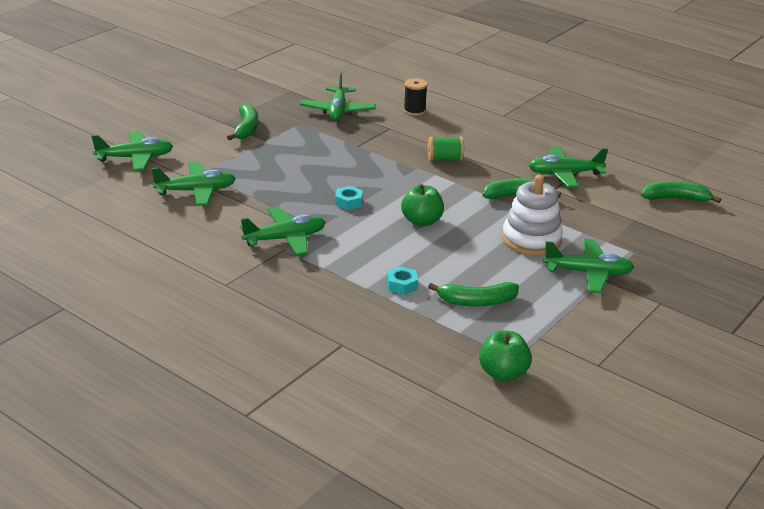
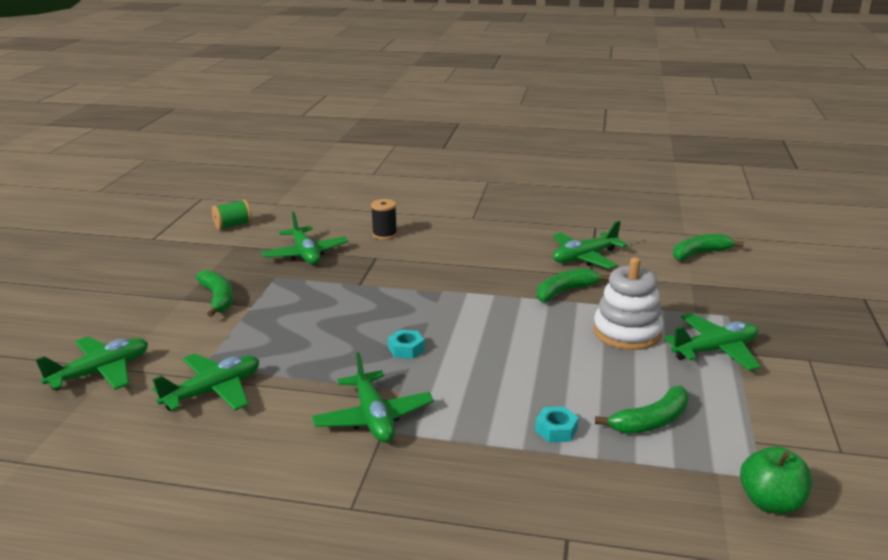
camera: 25 degrees left, 5 degrees down
green plane [240,207,325,256] -> green plane turned 120 degrees clockwise [312,352,434,443]
green apple [401,184,444,227] -> none
green spool [428,136,464,161] -> green spool moved to [212,200,252,230]

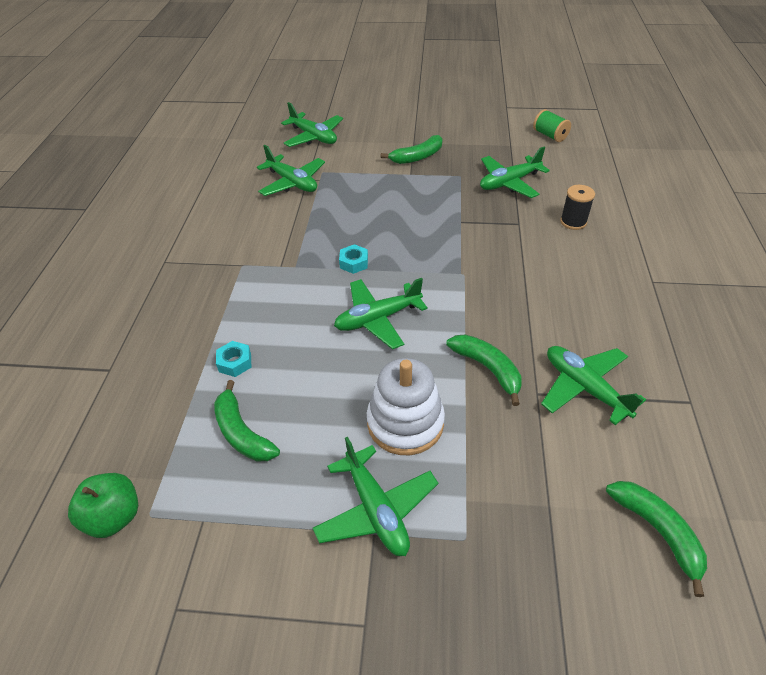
camera: 85 degrees right, 20 degrees up
green plane [312,352,434,443] -> green plane moved to [334,278,428,349]

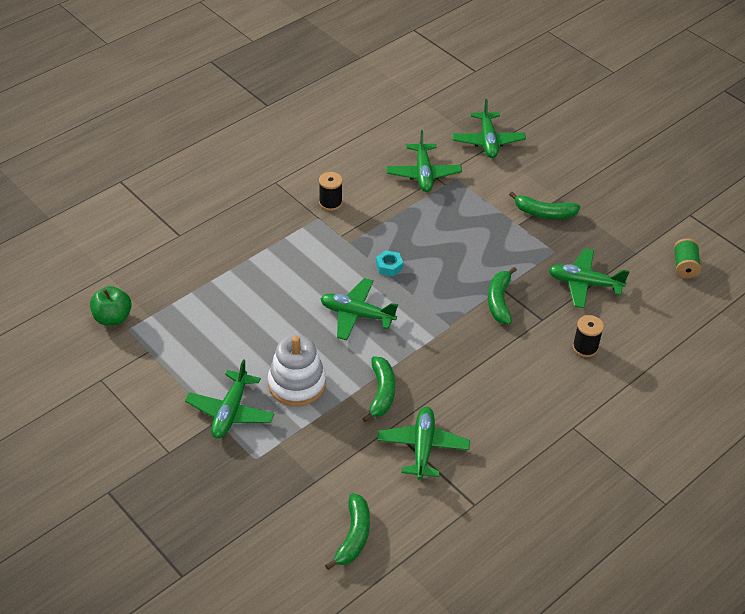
camera: 40 degrees right, 0 degrees up
green banana [214,380,280,461] -> green banana moved to [488,267,517,325]
turquoise nut [216,341,251,377] -> none
none -> black spool [319,172,343,211]

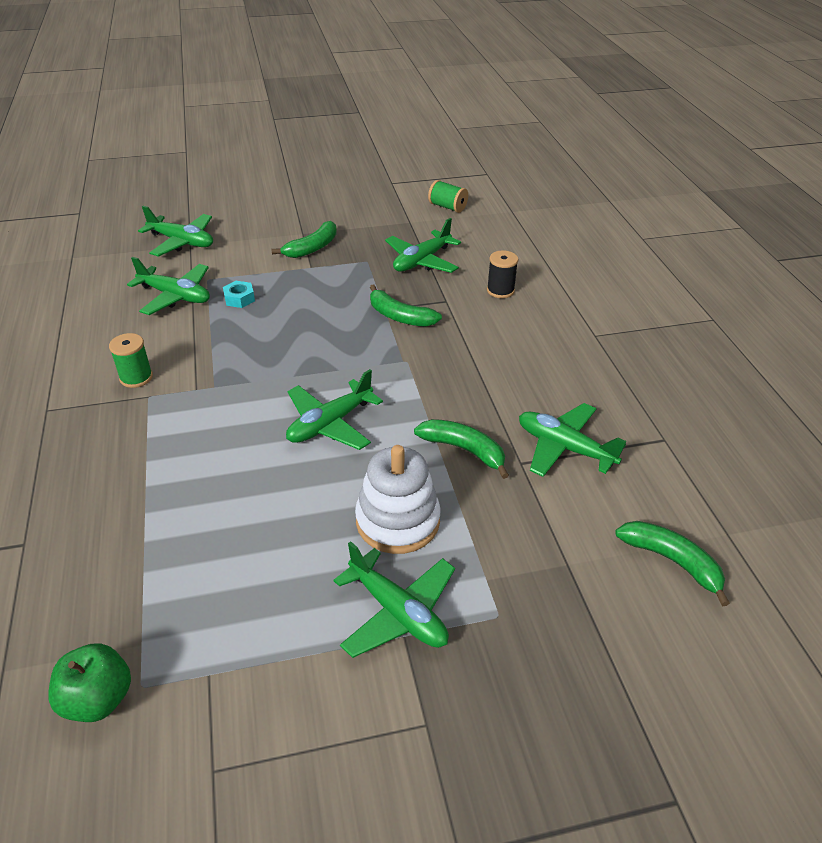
camera: 60 degrees left, 5 degrees down
black spool [319,172,343,211] -> green spool [109,333,153,388]
turquoise nut [376,250,403,277] -> turquoise nut moved to [223,281,255,308]

